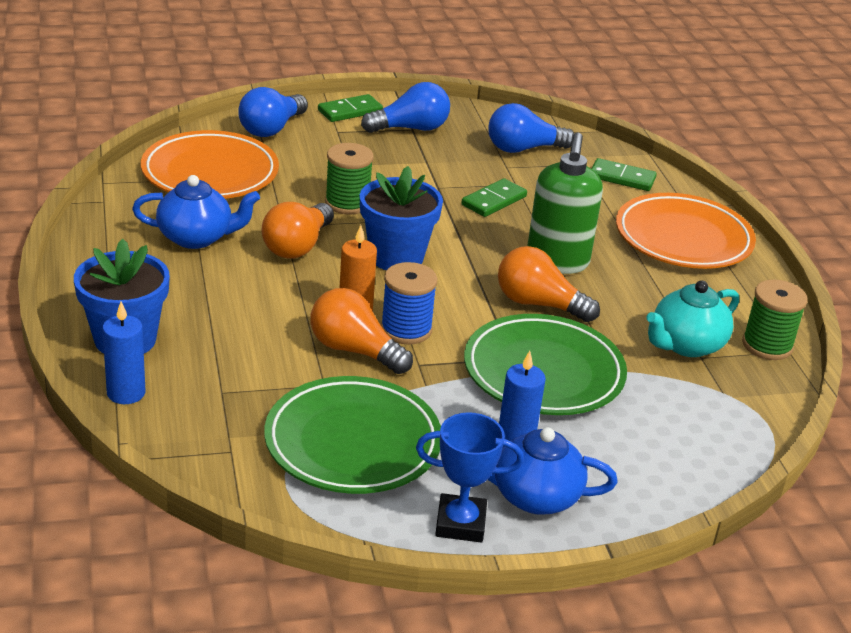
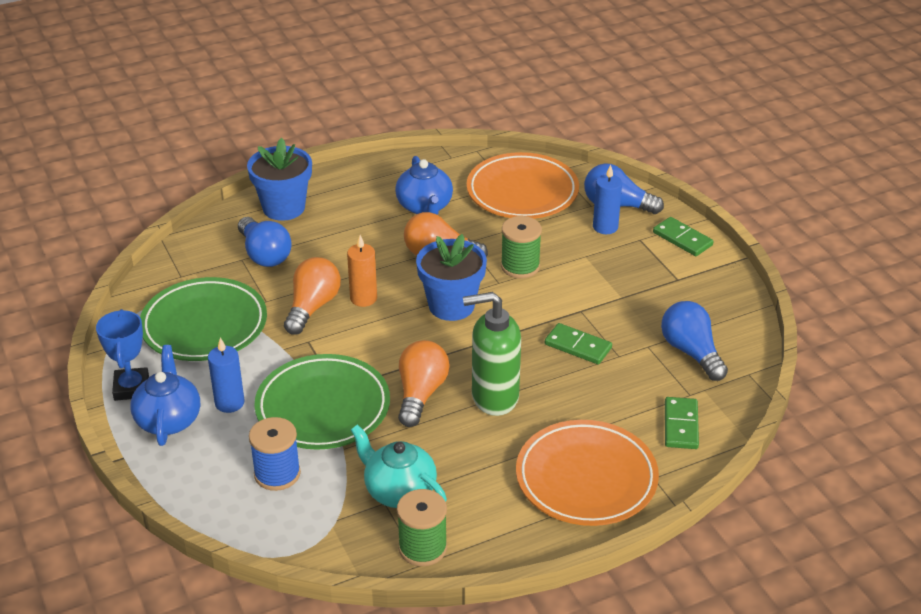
camera: 80 degrees right, 5 degrees up
blue candle [102,301,146,404] -> blue candle moved to [593,164,622,234]
blue light bulb [361,82,450,133] -> blue light bulb moved to [238,217,292,267]
blue spool [381,262,437,344] -> blue spool moved to [249,417,301,491]

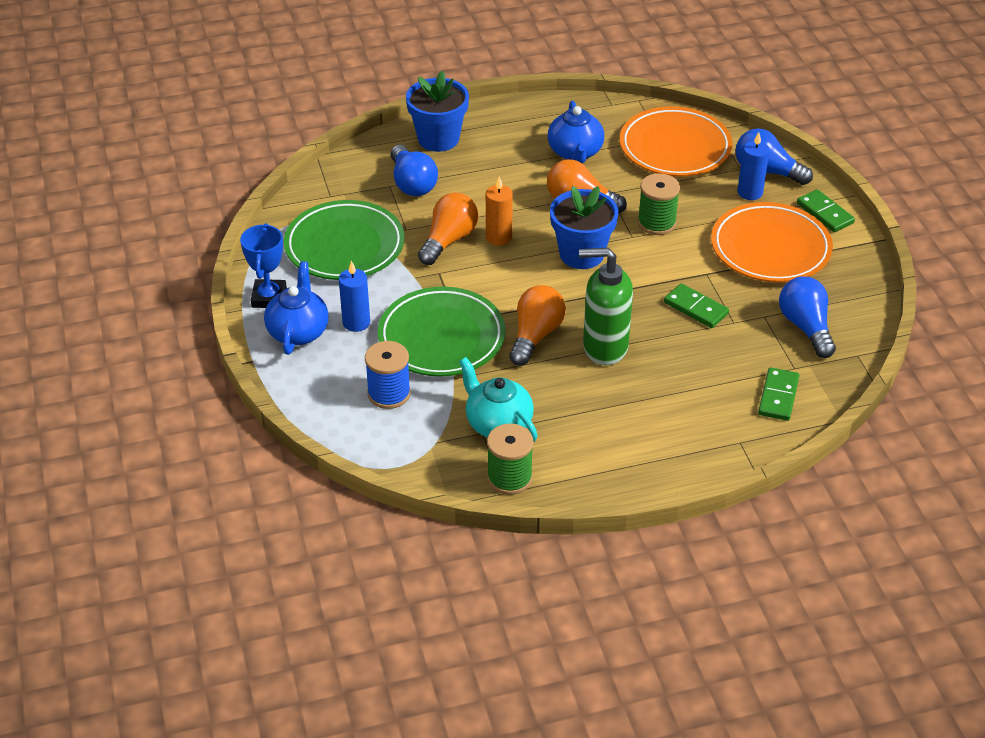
camera: 10 degrees right, 5 degrees up
orange plate [516,420,659,526] -> orange plate moved to [711,202,833,282]

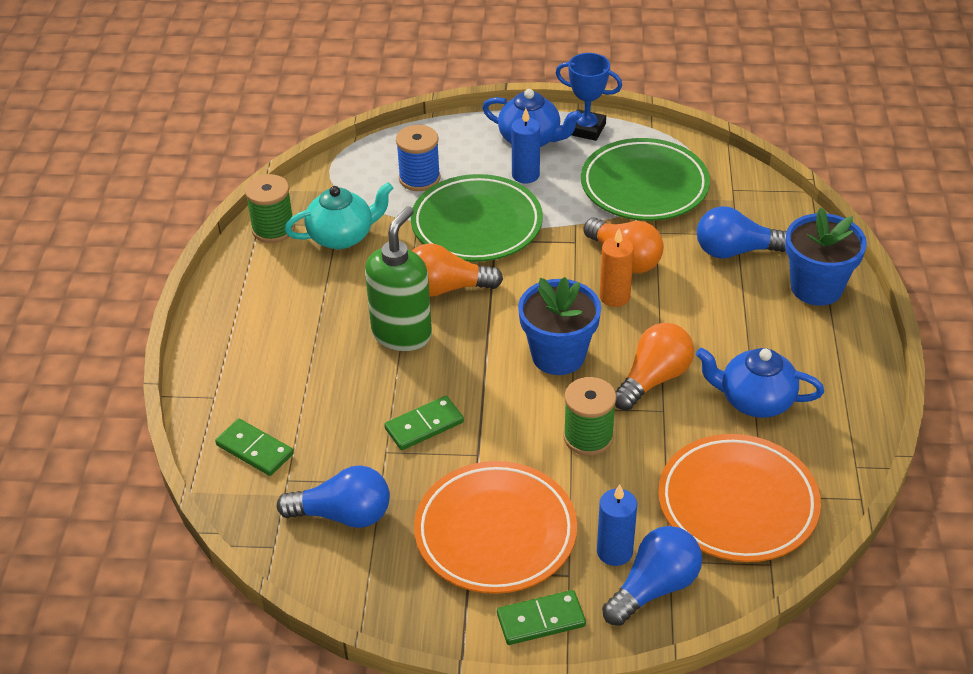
camera: 110 degrees right, 0 degrees up
orange light bulb [509,285,566,366] -> orange light bulb turned 135 degrees clockwise [412,243,503,297]

